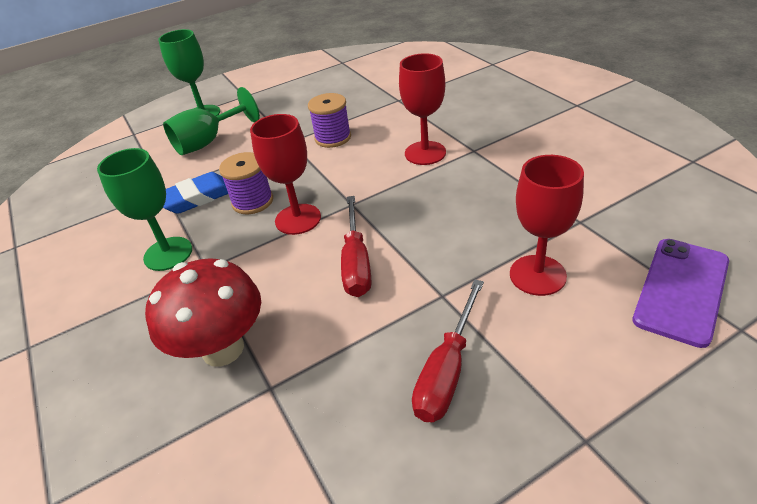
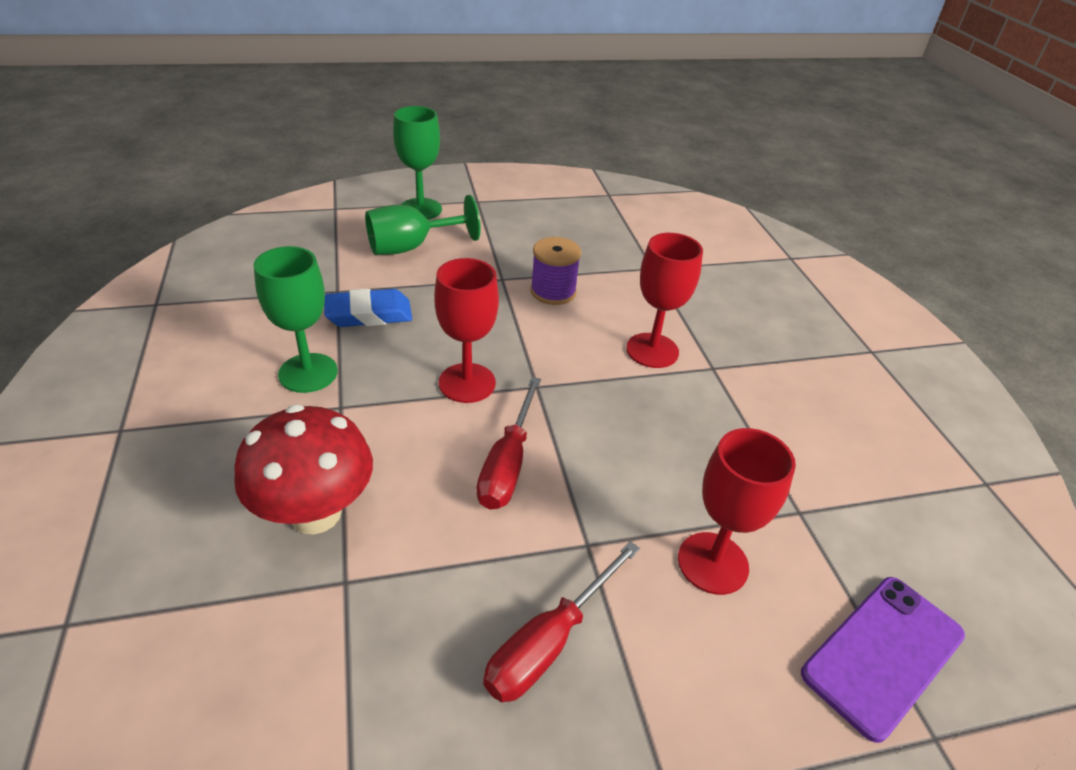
camera: 10 degrees right, 0 degrees up
purple spool [219,152,273,214] -> none

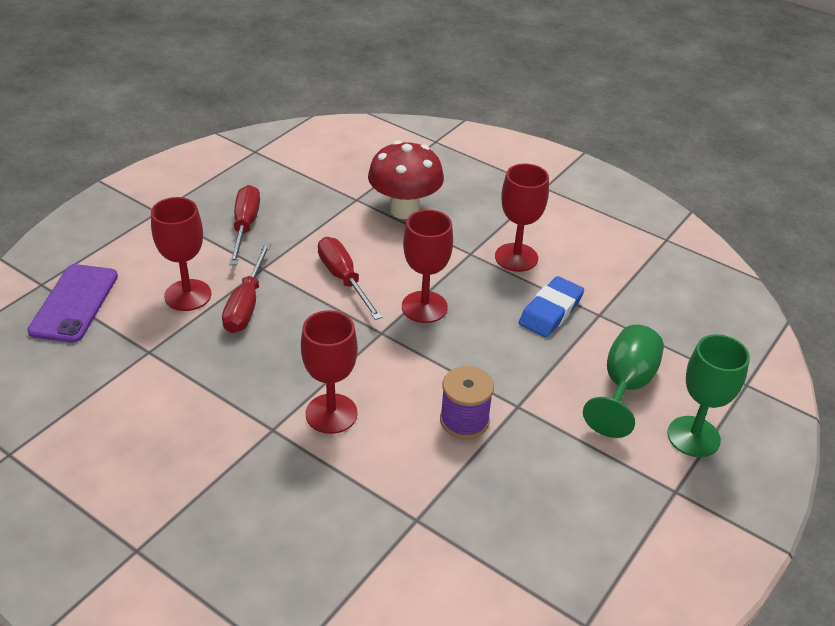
camera: 140 degrees right, 0 degrees up
green goblet [254,246,338,393] -> red goblet [495,163,549,272]
none -> red screwdriver [222,243,271,333]

